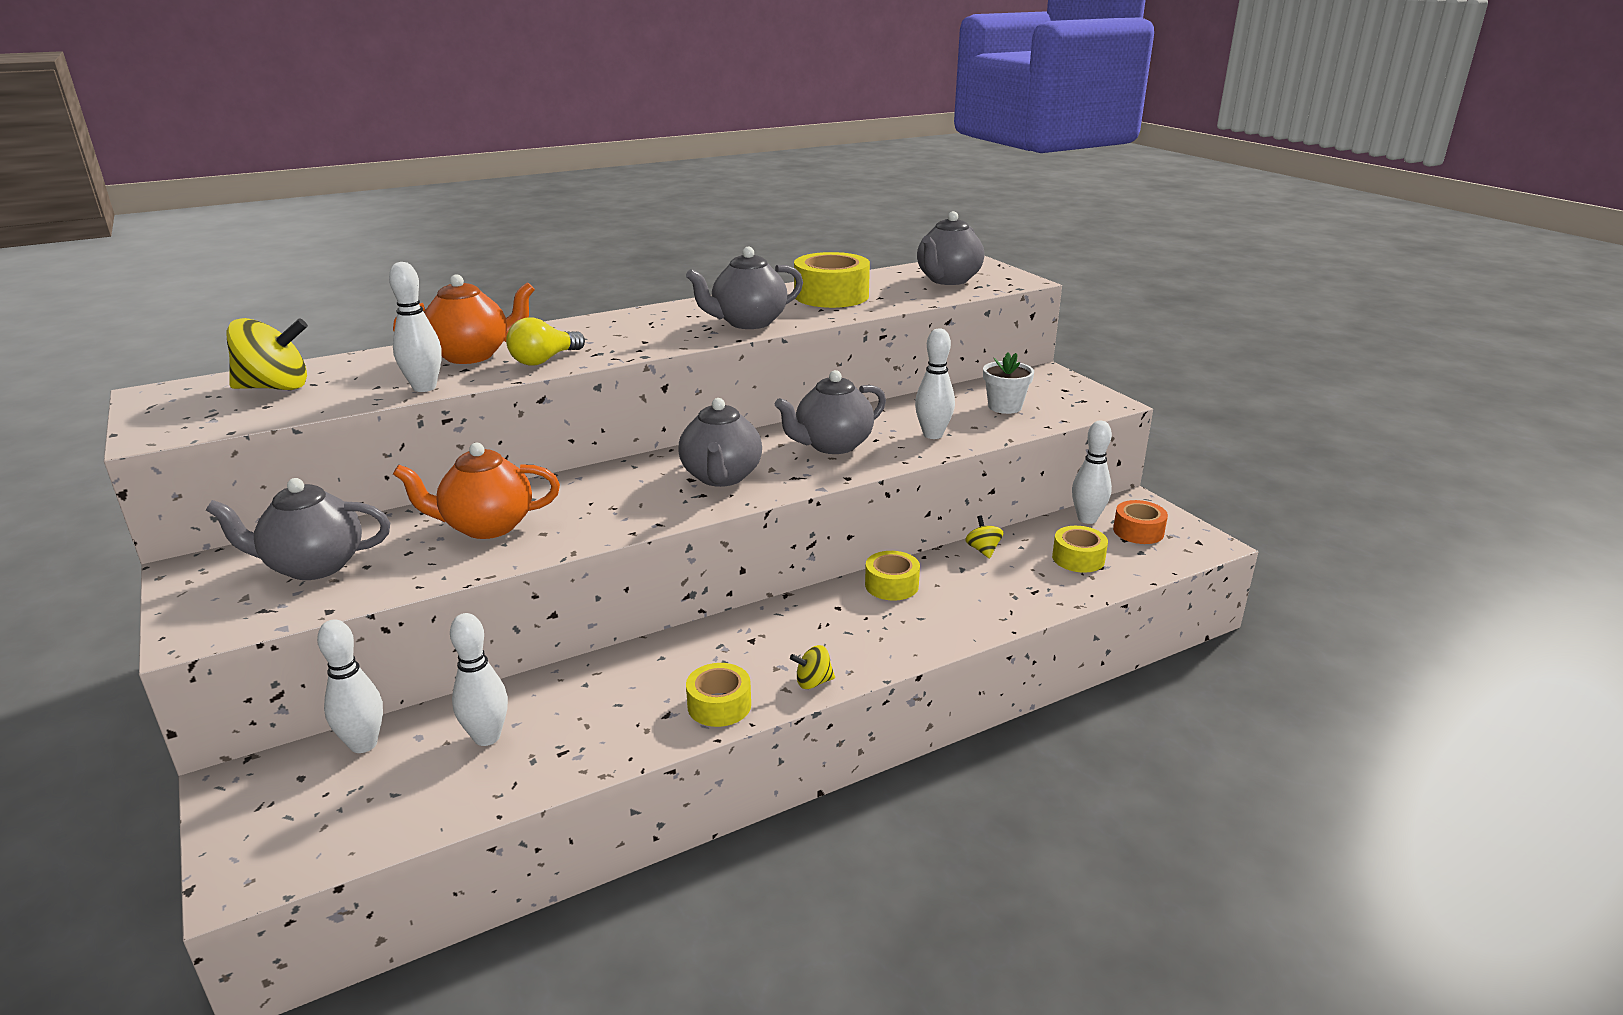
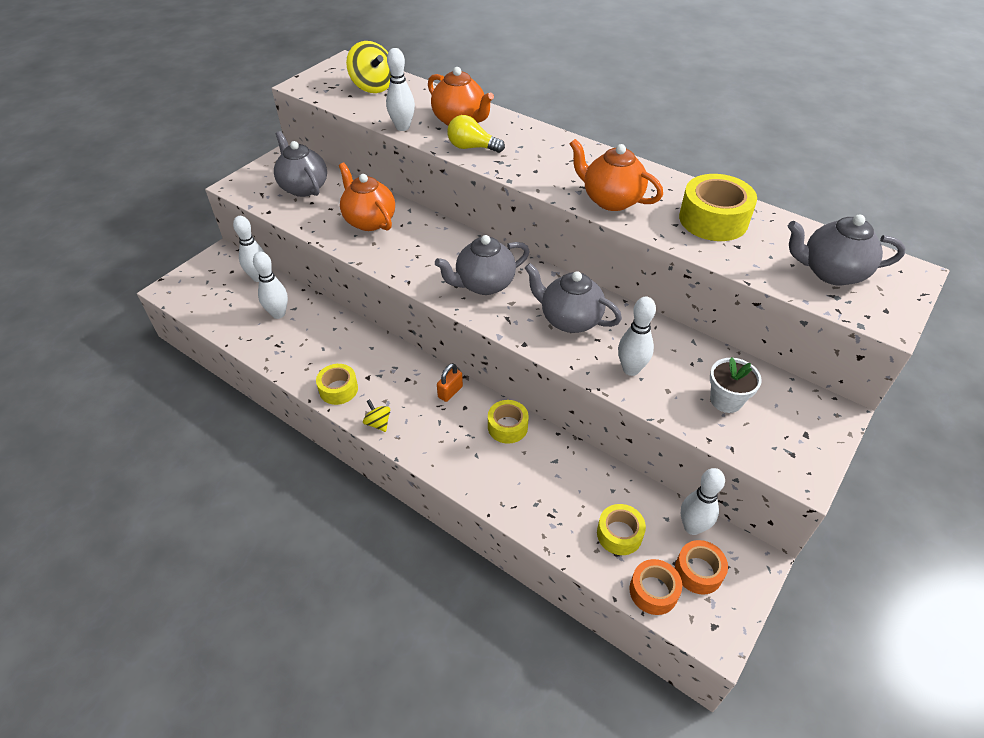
camera: 65 degrees right, 20 degrees up
grey teapot [686,247,803,329] -> orange teapot [569,139,663,211]
yellow spinning top [965,515,1003,559] -> none
none -> orange padlock [437,363,463,402]
none -> orange tape [629,559,682,615]

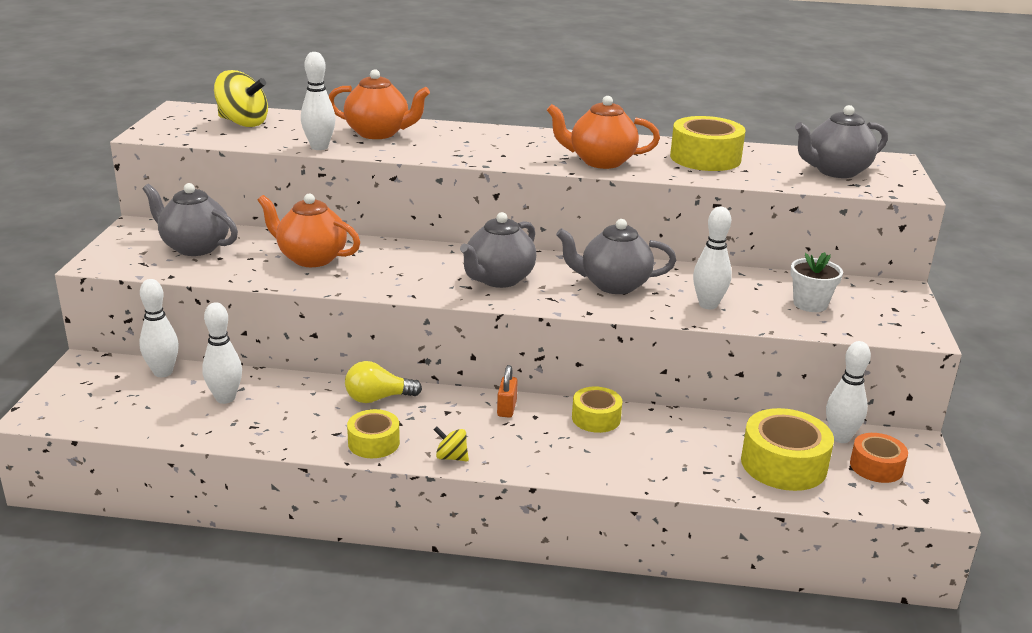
camera: 30 degrees left, 20 degrees down
yellow light bulb [447,115,505,153] -> yellow light bulb moved to [345,361,422,403]
yellow tape [597,504,646,555] -> yellow tape [741,408,834,491], size x1.64
orange tape [629,559,682,615] -> none

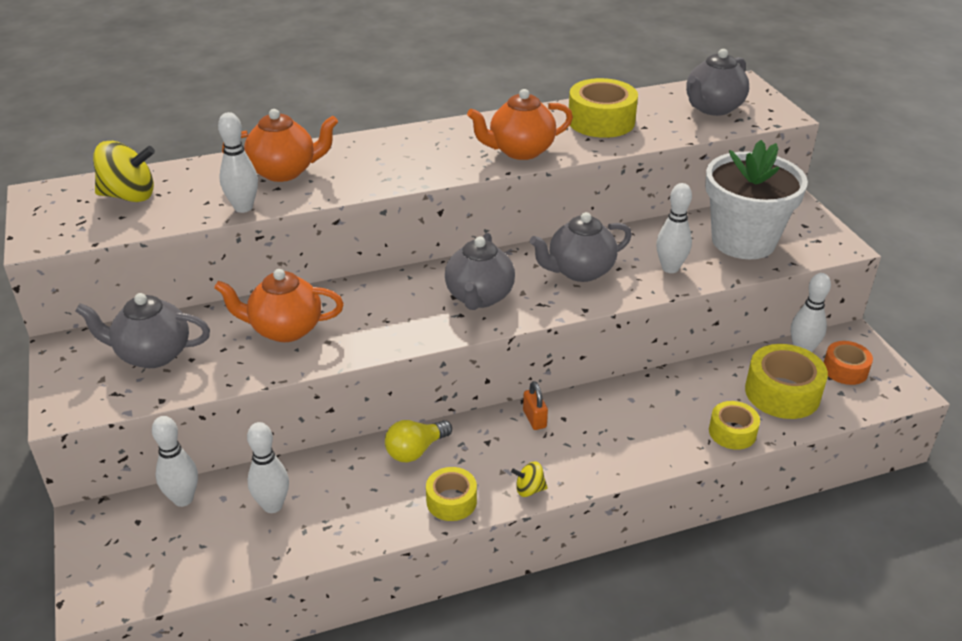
camera: 25 degrees left, 10 degrees up
yellow tape [572,386,622,433] -> yellow tape moved to [709,401,760,450]
white flower pot [790,252,843,312] -> white flower pot [705,140,808,259], size x2.12

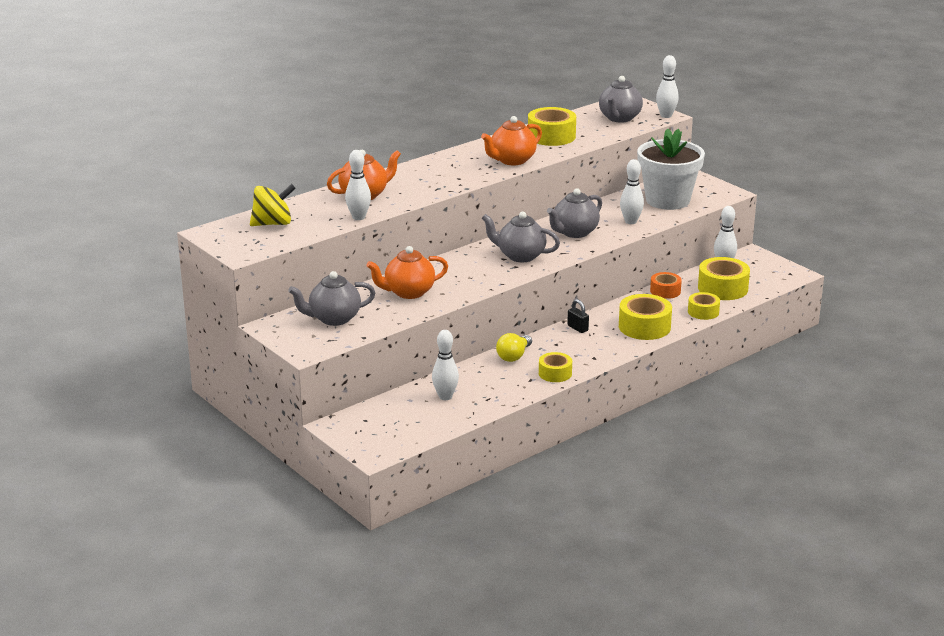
camera: 20 degrees left, 10 degrees down
white bowling pin [152,416,198,507] -> white bowling pin moved to [656,55,679,118]
grey teapot [445,233,515,310] -> grey teapot turned 120 degrees clockwise [482,212,560,262]
yellow spinning top [511,462,548,497] -> none
orange padlock [523,381,548,430] -> black padlock [567,299,589,333]
orange tape [824,341,873,385] -> orange tape moved to [650,272,682,299]
none -> yellow tape [619,294,672,340]

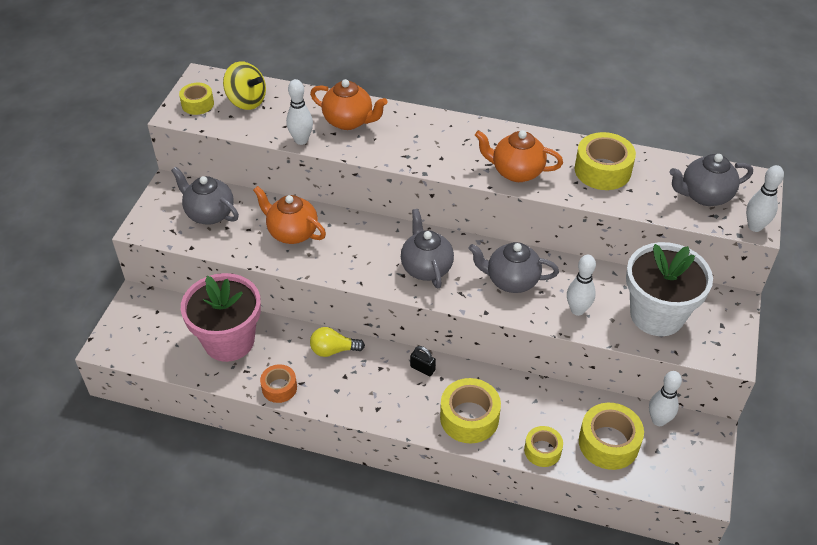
camera: 55 degrees right, 20 degrees up
white bowling pin [432,330,459,400] -> pink flower pot [181,273,261,362]
yellow tape [539,352,572,382] -> yellow tape moved to [179,83,214,115]
black padlock [567,299,589,333] -> black padlock turned 75 degrees counterclockwise [410,346,436,376]
orange tape [650,272,682,299] -> orange tape moved to [260,364,297,403]

